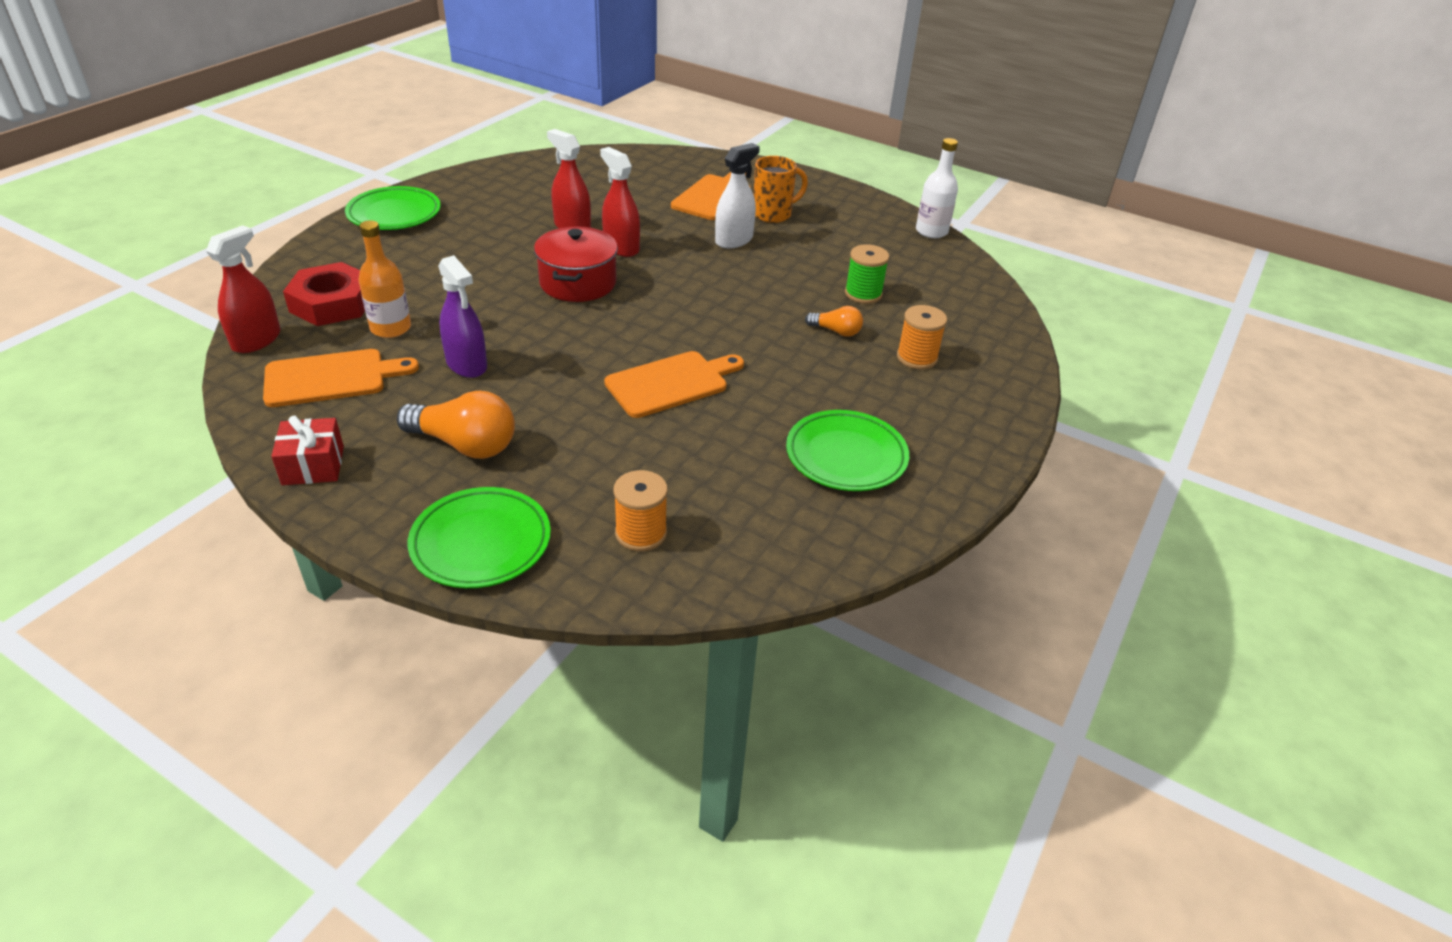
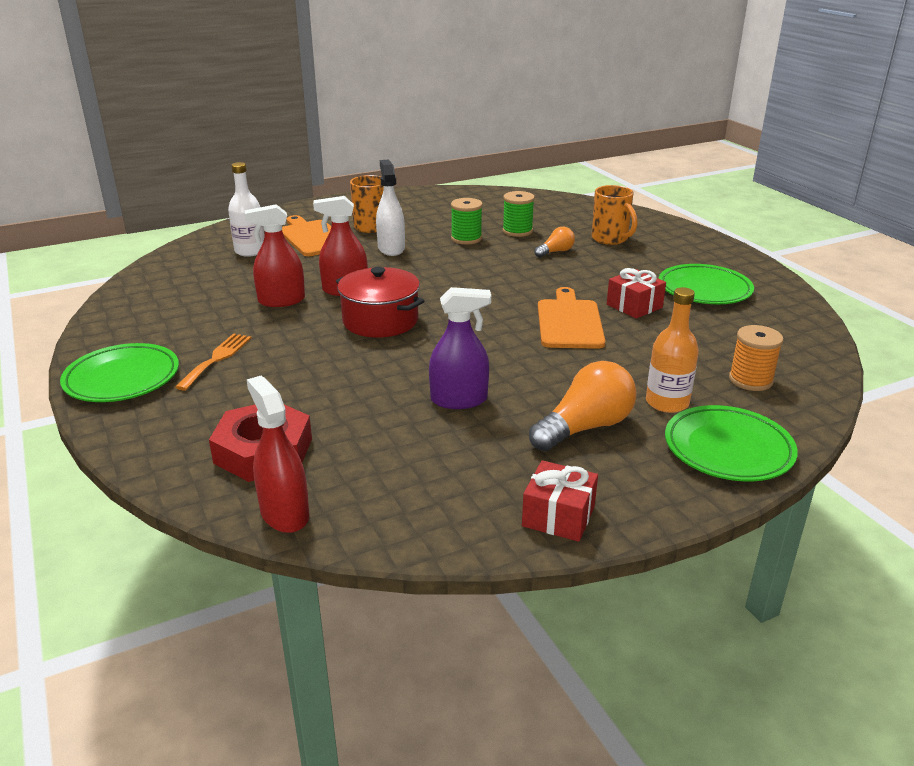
camera: 55 degrees left, 10 degrees down
orange cutting board [263,349,419,407] -> none
orange bottle [359,220,411,338] -> orange bottle moved to [646,287,699,413]
orange spool [897,305,947,370] -> orange mug [592,185,637,245]
white bottle [916,138,958,238] -> white bottle moved to [228,162,265,257]
none -> orange fork [175,333,252,391]
none -> green spool [451,198,483,244]
none -> red gift [607,268,666,319]

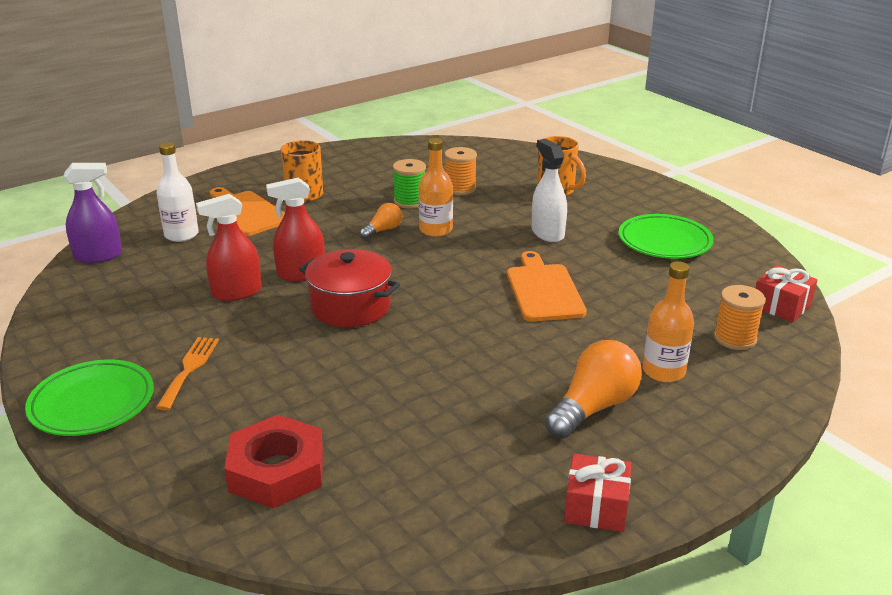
camera: 10 degrees left, 0 degrees up
red spray bottle [246,376,309,533] -> none
white spray bottle [376,160,405,256] -> white spray bottle moved to [531,139,567,242]
purple spray bottle [429,287,491,409] -> purple spray bottle moved to [64,163,122,263]
green spool [503,191,535,237] -> orange spool [444,147,477,195]
orange light bulb [534,227,575,258] -> orange light bulb moved to [360,203,402,239]
red gift [607,268,666,319] -> red gift moved to [755,265,817,322]
green plate [665,405,798,481] -> none
none -> orange bottle [418,138,453,237]

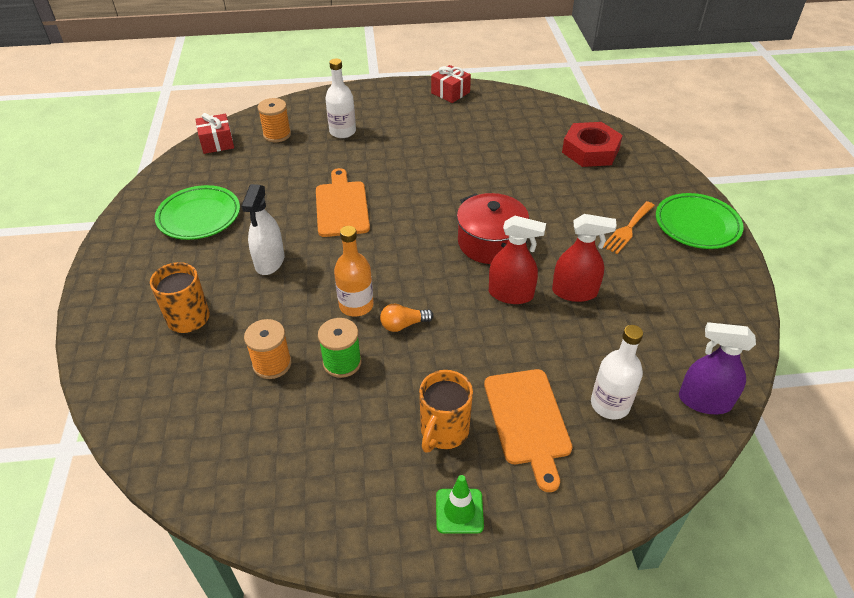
camera: 150 degrees left, 15 degrees up
orange cutting board [507,251,587,321] -> orange cutting board turned 150 degrees clockwise [316,168,370,237]
orange light bulb [545,340,642,439] -> none
orange bottle [643,261,694,382] -> white bottle [325,58,356,138]
none -> green traffic cone [436,475,484,534]

